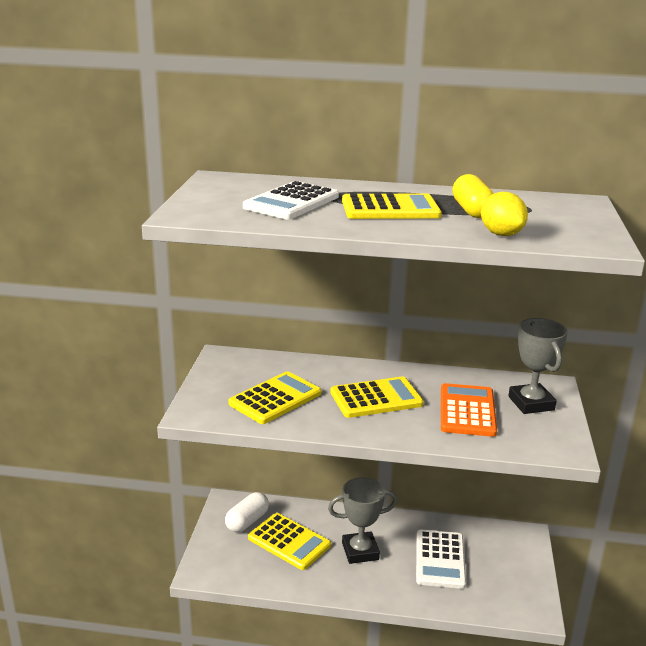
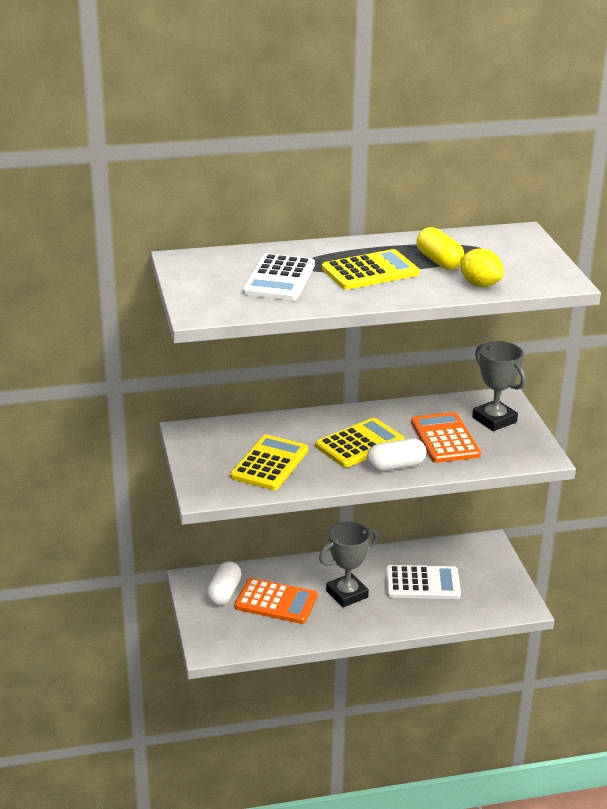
camera: 20 degrees left, 5 degrees up
yellow calculator [248,513,331,570] -> orange calculator [234,578,318,624]
white calculator [416,530,466,589] -> white calculator turned 75 degrees counterclockwise [386,565,461,599]
none -> white capsule [367,438,426,471]

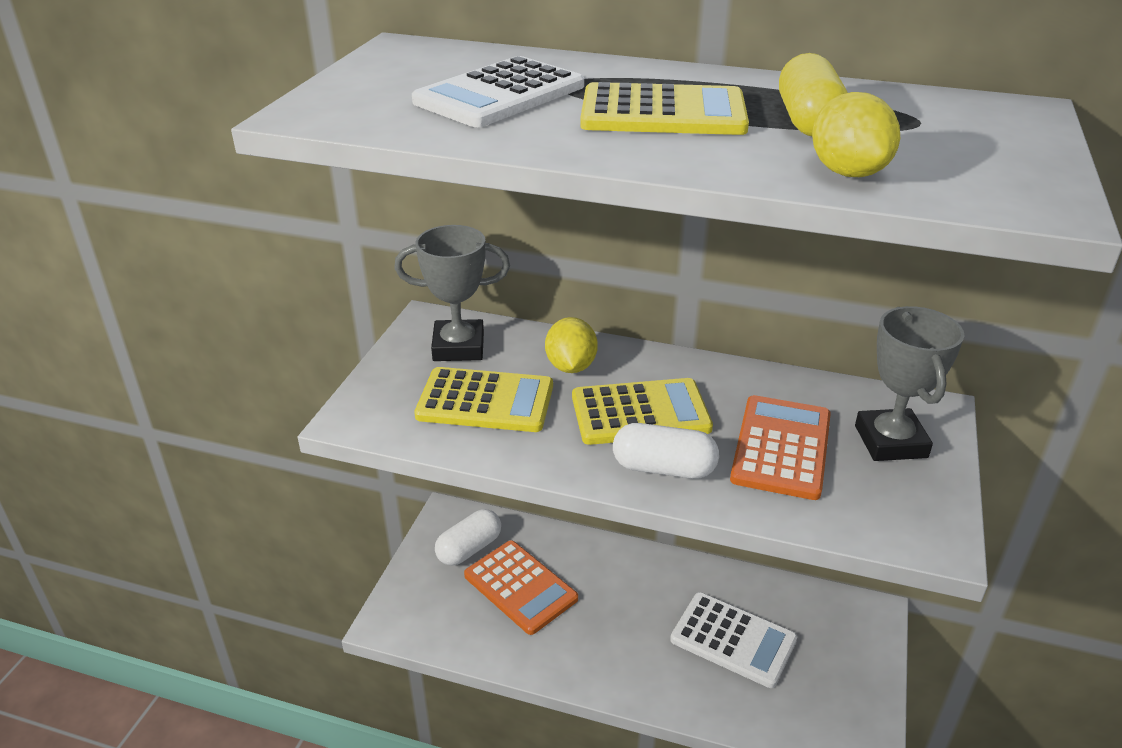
camera: 30 degrees right, 5 degrees up
yellow calculator [230,435,308,490] -> yellow calculator turned 45 degrees clockwise [414,367,553,432]
grey trophy [319,521,378,607] -> grey trophy moved to [394,225,510,361]
none -> yellow lemon [545,317,598,373]

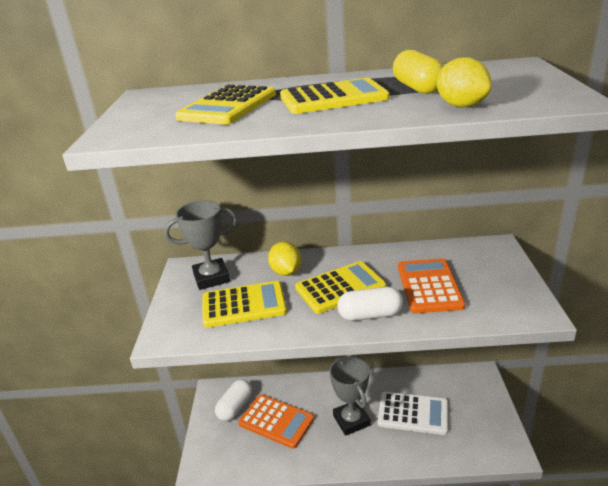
camera: 15 degrees left, 5 degrees down
white calculator [412,56,584,127] -> yellow calculator [175,85,276,125]
grey trophy [855,306,964,461] -> grey trophy moved to [330,357,371,436]

